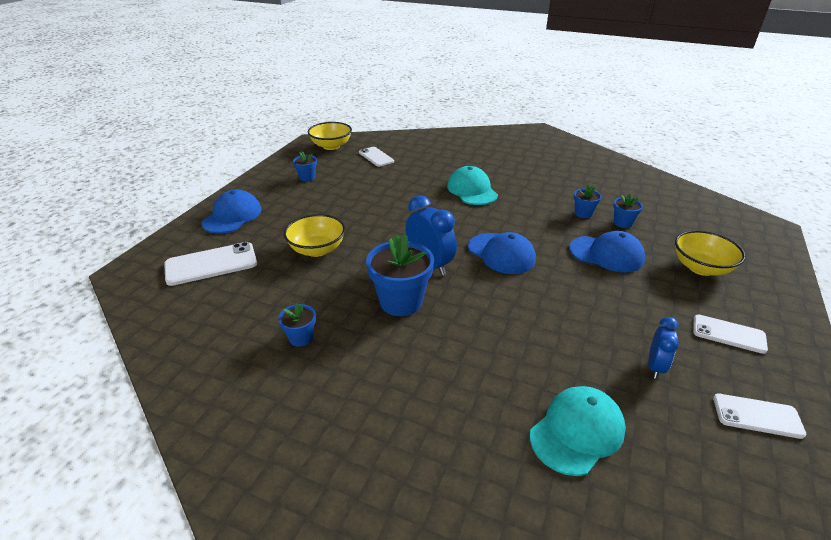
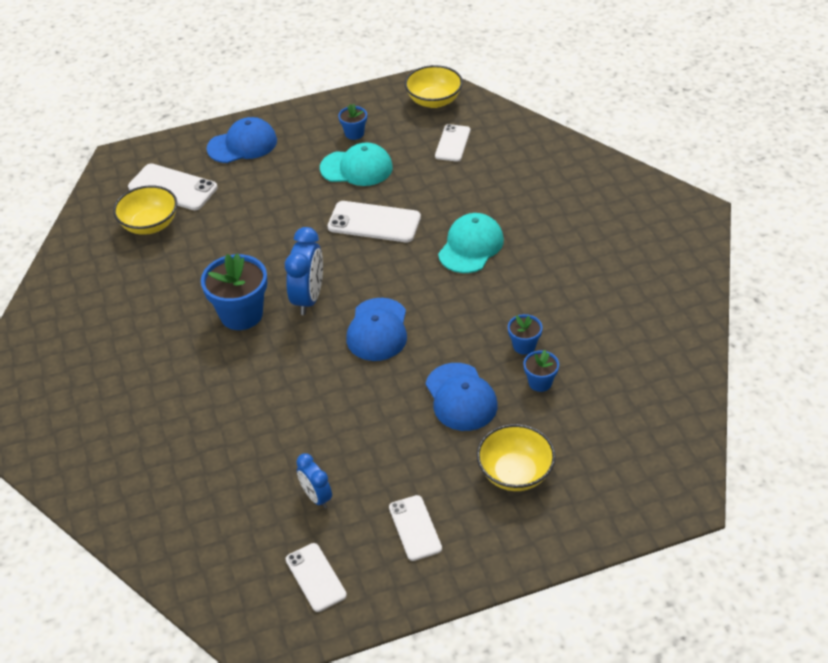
camera: 50 degrees right, 10 degrees up
blue flower pot [278,303,316,347] -> none
yellow bowl [284,214,345,257] -> yellow bowl moved to [113,185,177,235]
turquoise cap [530,386,626,476] -> turquoise cap moved to [320,143,393,186]
blue clock [648,317,679,379] -> blue clock turned 75 degrees clockwise [296,453,332,509]
none -> white phone [328,201,421,242]

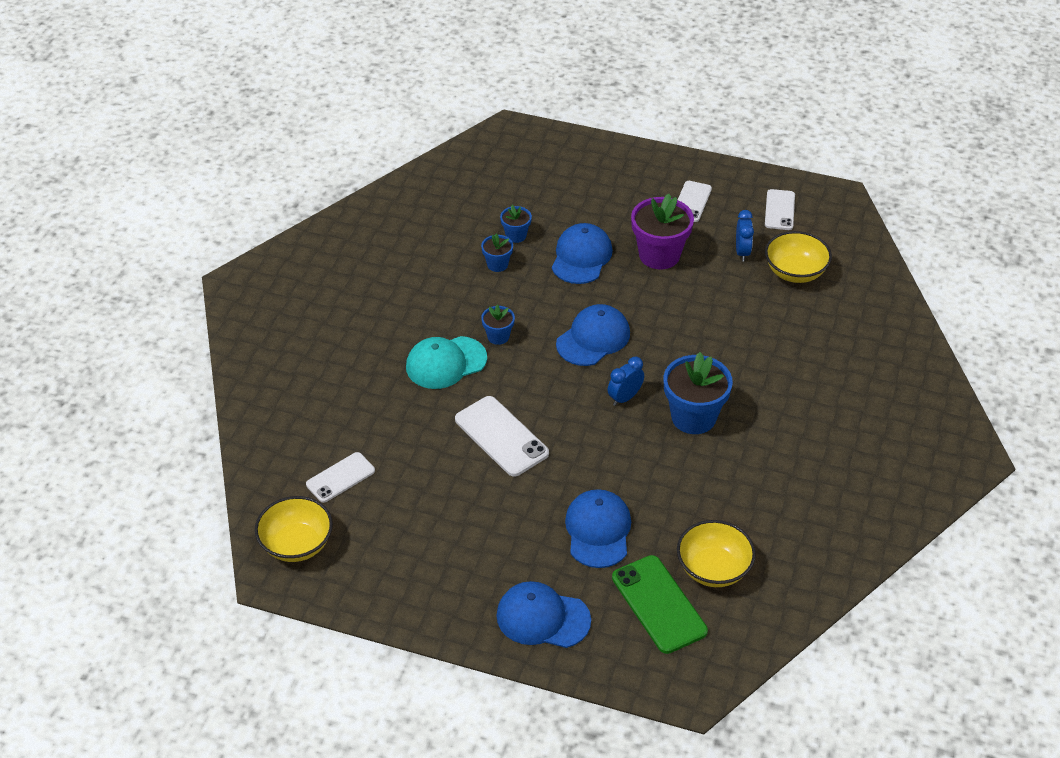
camera: 145 degrees left, 0 degrees up
white phone [128,164,218,210] -> green phone [612,555,708,654]
blue clock [285,227,323,315] -> blue clock [608,357,644,406], size x0.61
turquoise cap [320,143,393,186] -> none
blue flower pot [338,104,367,140] -> blue flower pot moved to [481,305,515,345]
yellow bowl [477,424,556,491] -> yellow bowl moved to [765,231,832,283]
none -> blue cap [565,489,631,568]
none -> purple flower pot [631,194,694,269]

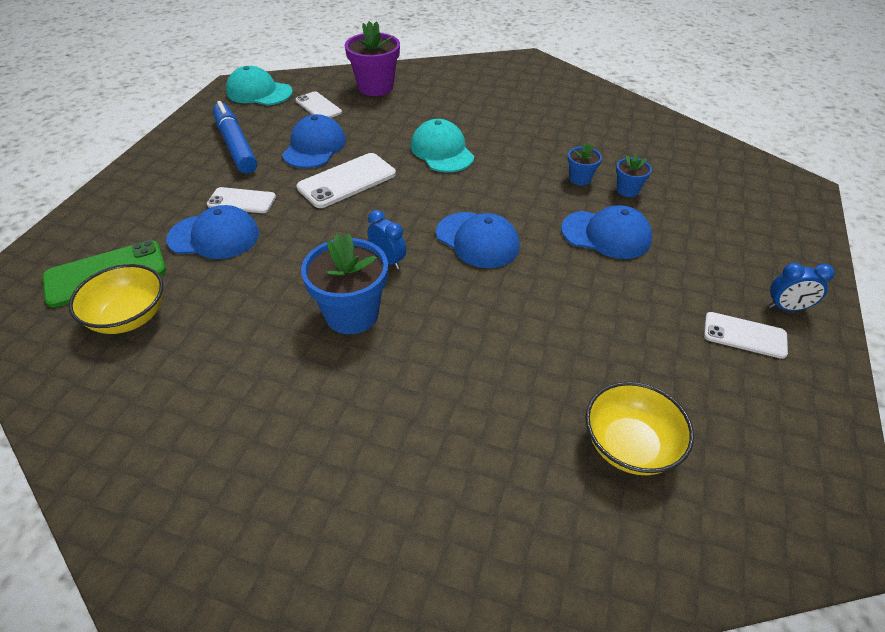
camera: 90 degrees right, 0 degrees up
yellow bowl [255,496,333,562] -> turquoise cap [226,66,293,105]
blue flower pot [481,305,515,345] -> none
blue cap [496,581,591,648] -> blue cap moved to [282,114,346,168]
purple flower pot [631,194,694,269] -> purple flower pot moved to [345,21,400,96]
blue clock [736,210,754,261] -> blue clock moved to [768,263,835,311]
white phone [765,189,795,230] -> white phone moved to [207,187,276,213]
none -> blue marker [213,101,257,174]

